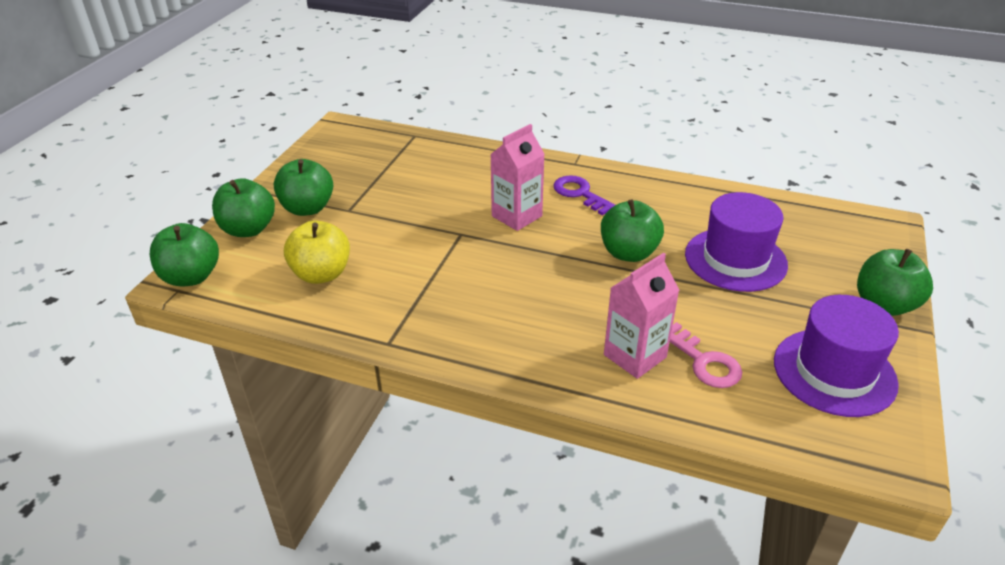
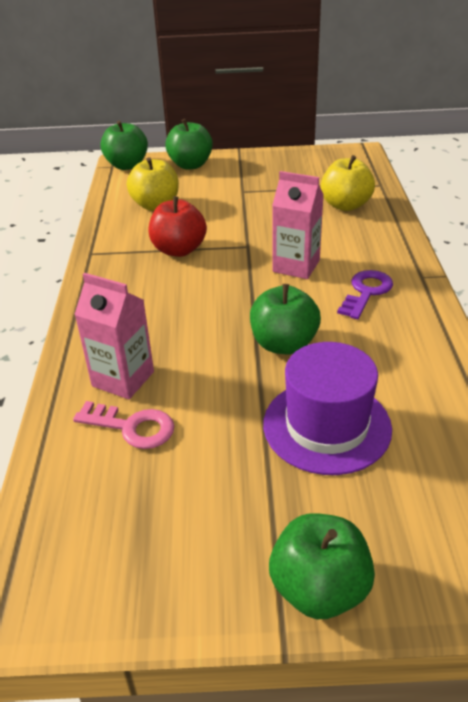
camera: 70 degrees right, 0 degrees up
green apple [274,159,333,216] -> none
pink key [670,322,742,388] -> pink key turned 105 degrees counterclockwise [73,401,174,449]
purple hat [774,295,899,417] -> none
none -> red apple [149,196,207,257]
none -> yellow apple [321,155,375,211]

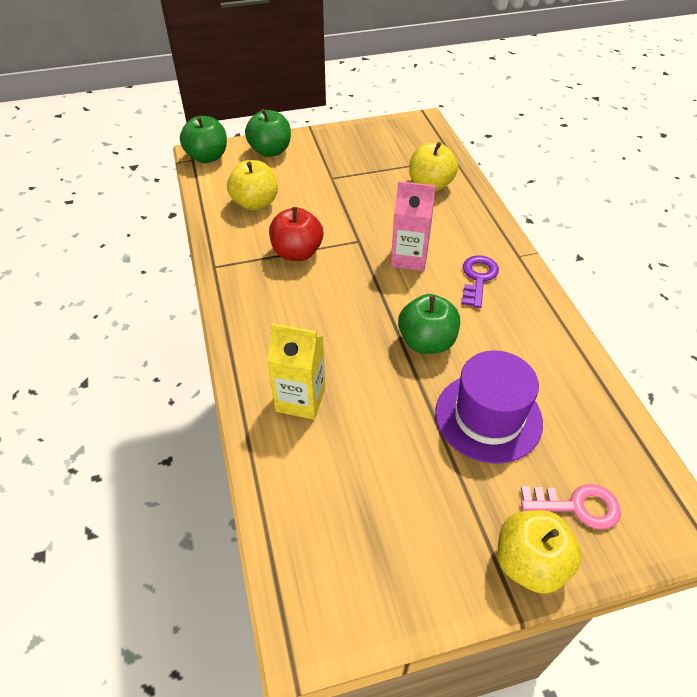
camera: 15 degrees left, 10 degrees up
pink key [73,401,174,449] -> pink key moved to [521,484,621,529]
pink carton [74,273,154,399] -> yellow carton [267,323,325,420]
green apple [269,513,375,619] -> yellow apple [498,510,582,594]

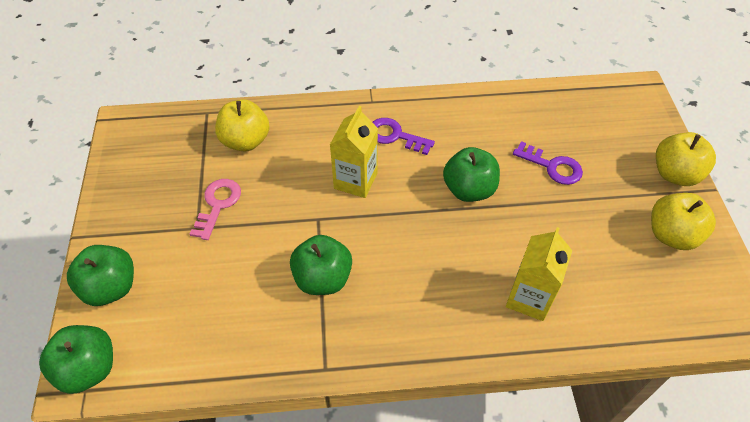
camera: 80 degrees left, 5 degrees up
yellow apple [227,160,278,211] -> yellow apple moved to [651,193,716,250]
red apple [269,207,323,261] -> green apple [290,235,352,295]
pink carton [391,181,436,271] -> yellow carton [330,106,378,198]
purple hat [435,351,543,463] -> purple key [513,141,583,185]
pink key [521,484,621,529] -> pink key moved to [190,179,241,240]

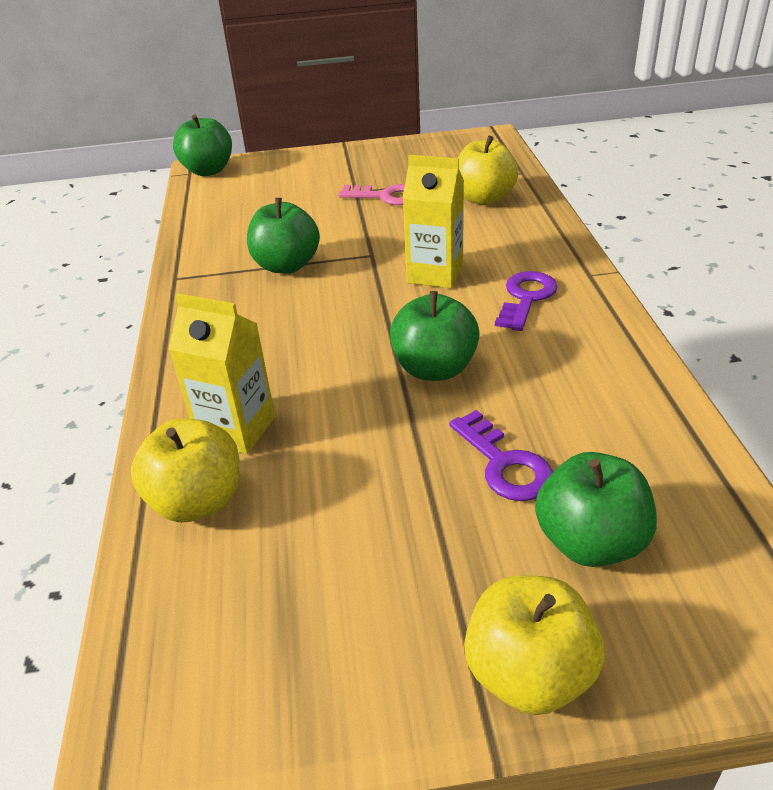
camera: 90 degrees right, 15 degrees down
green apple [67,245,134,306] -> green apple moved to [535,452,657,567]
purple key [513,141,583,185] -> purple key turned 60 degrees counterclockwise [449,410,553,501]
yellow apple [651,193,716,250] -> yellow apple moved to [131,418,240,522]

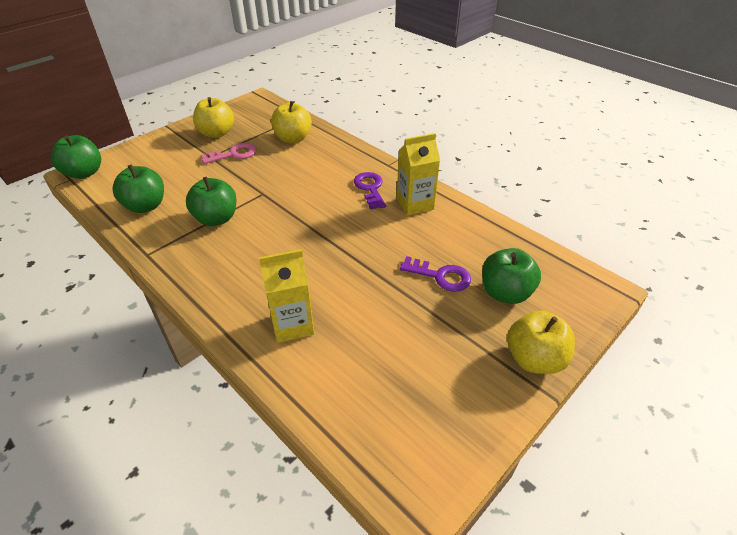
camera: 40 degrees left, 5 degrees up
yellow apple [131,418,240,522] -> yellow apple moved to [193,97,234,138]
green apple [390,291,480,381] -> green apple moved to [112,165,164,213]
yellow carton [403,155,464,288] -> yellow carton moved to [397,133,440,215]

